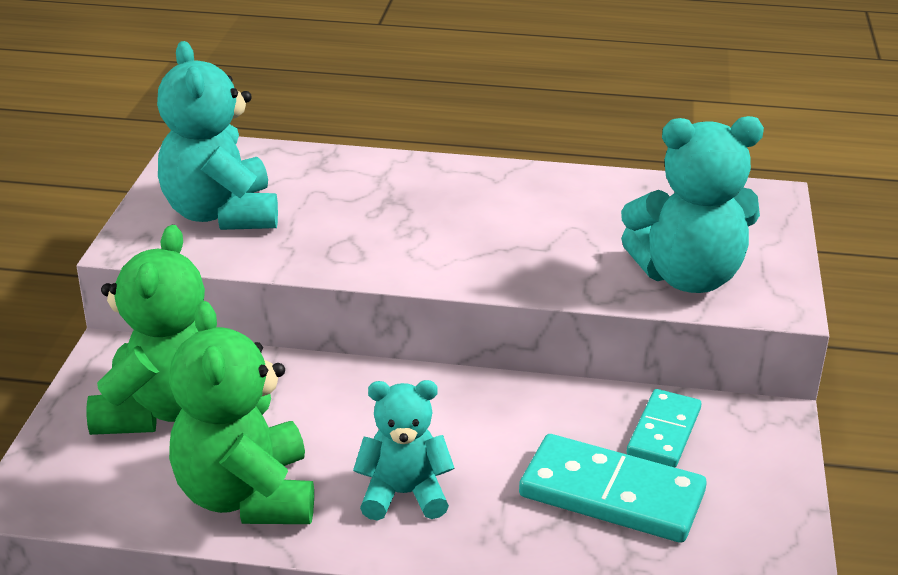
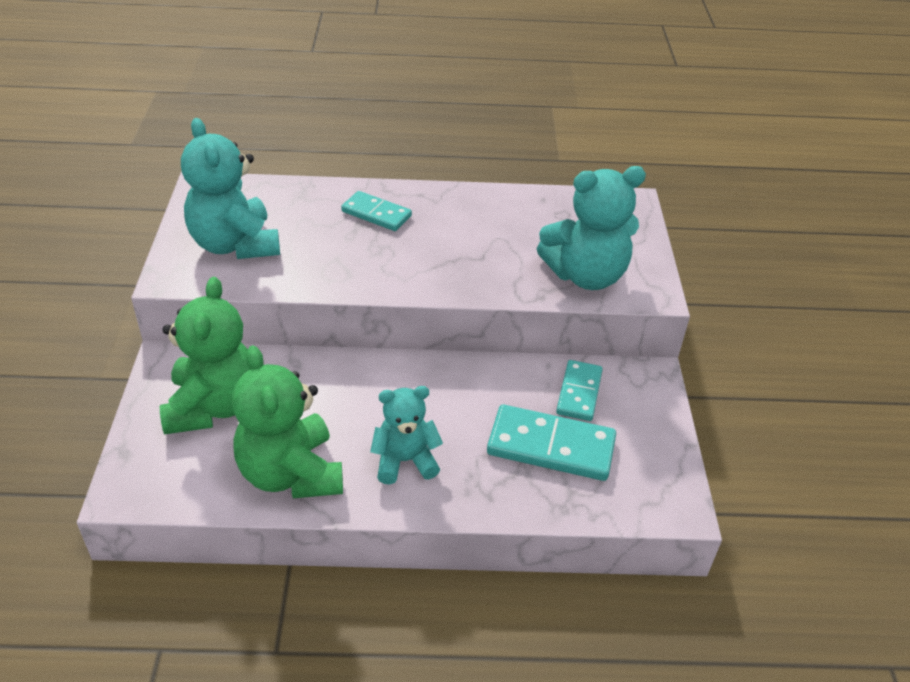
camera: 10 degrees left, 10 degrees up
none -> turquoise domino [341,191,412,231]

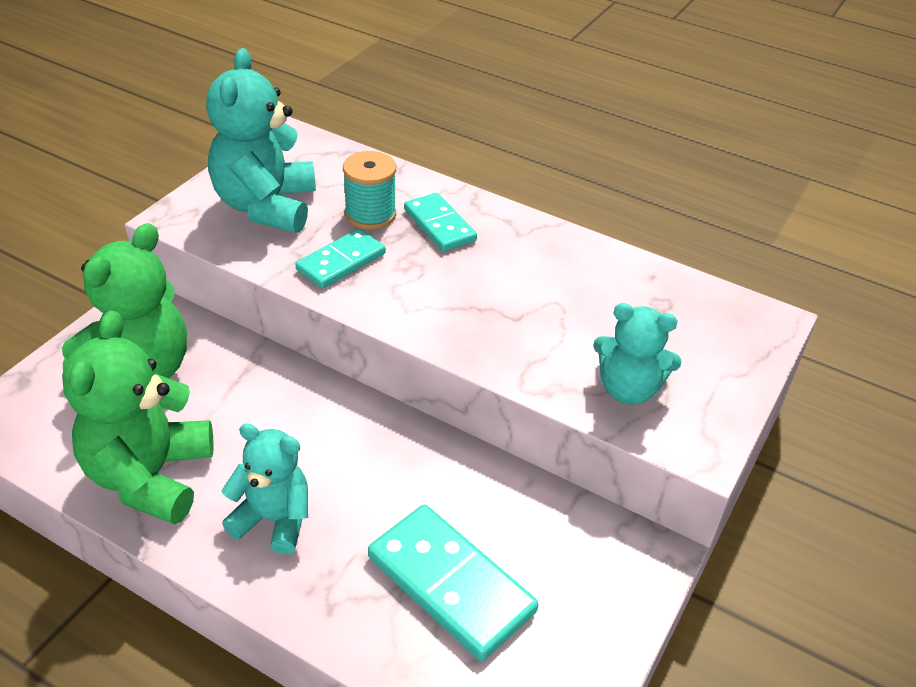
camera: 30 degrees right, 0 degrees up
turquoise teddy bear [537,166,646,290] -> turquoise teddy bear [593,303,682,405], size x0.63
turquoise domino [556,360,603,421] -> turquoise domino moved to [295,229,385,289]
none -> turquoise spool [343,151,396,230]

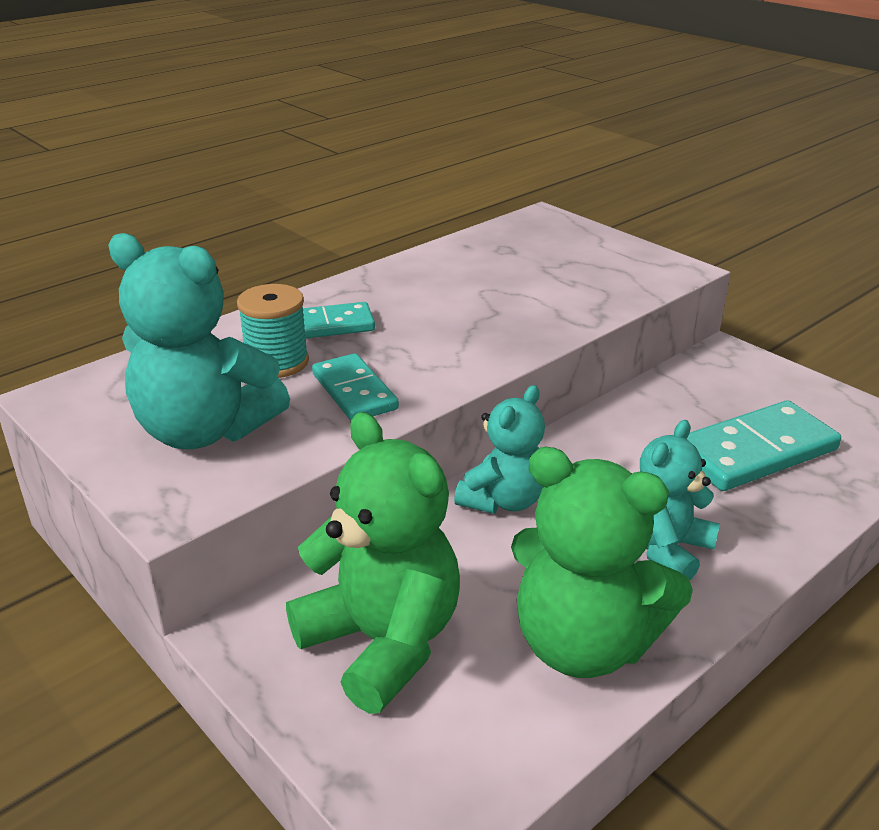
camera: 70 degrees left, 10 degrees down
turquoise teddy bear [593,303,682,405] -> turquoise teddy bear moved to [454,385,545,514]

